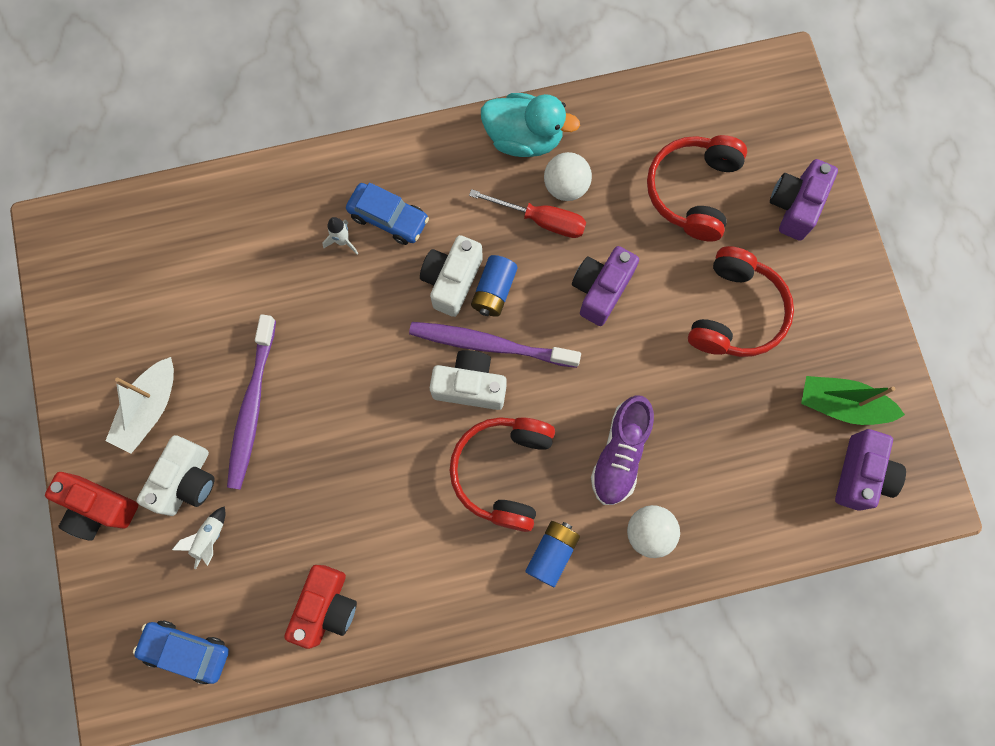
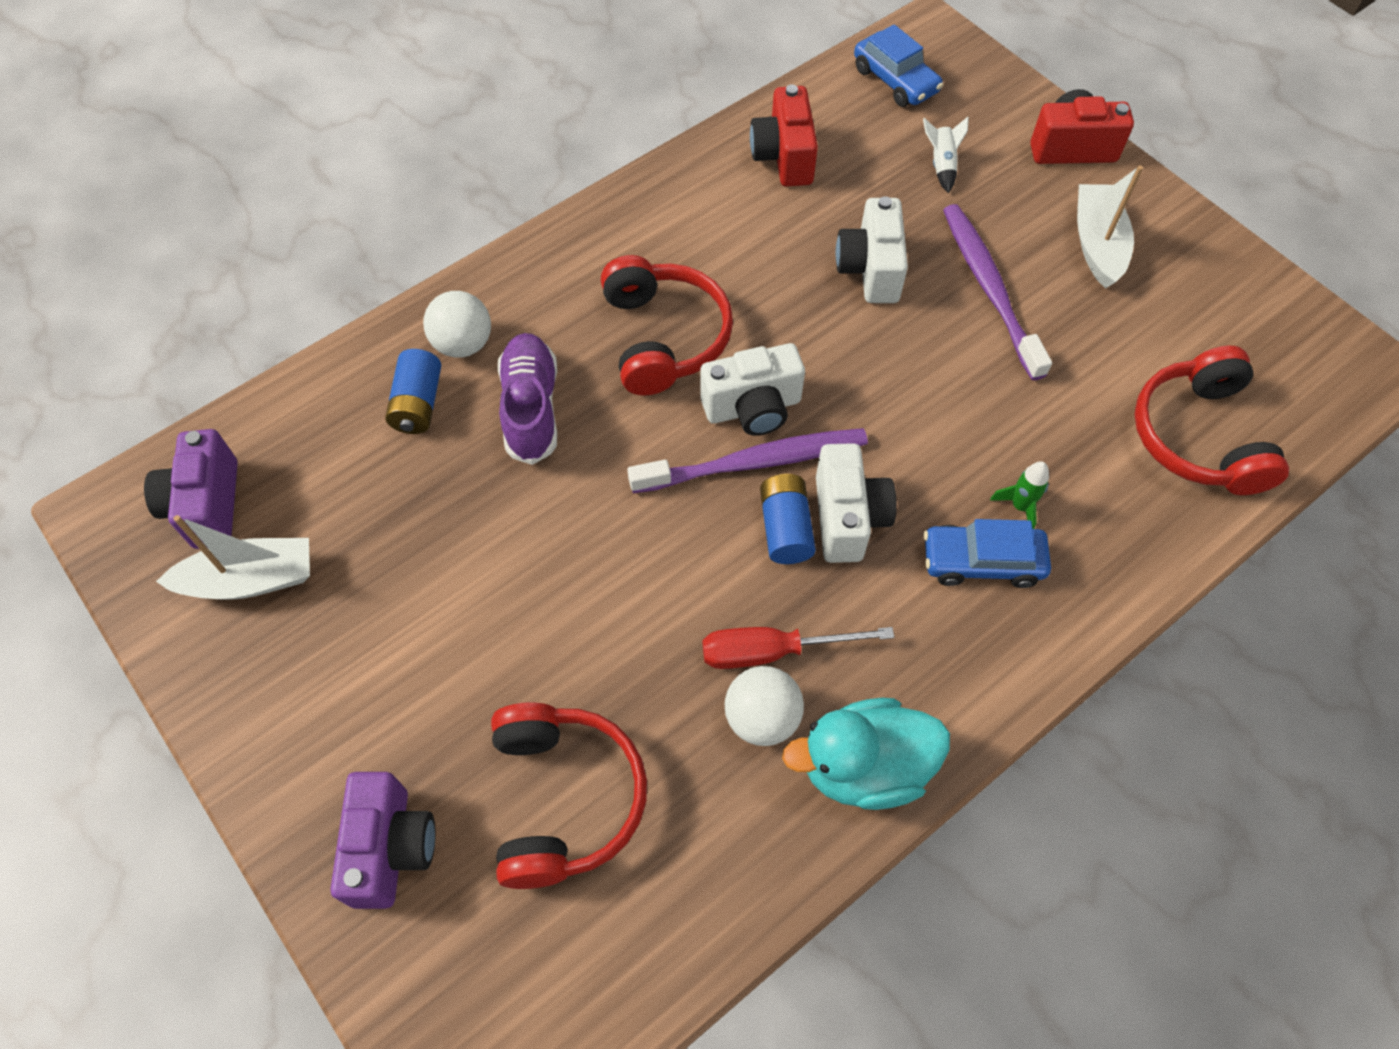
camera: 155 degrees right, 15 degrees down
blue car [133,621,229,684] -> blue car turned 60 degrees clockwise [854,24,943,107]
white camera [137,435,215,516] -> white camera moved to [836,196,908,303]
white rocket [322,217,359,255] -> green rocket [990,461,1049,529]
blue battery [525,521,580,587] -> blue battery moved to [385,349,441,434]
purple camera [572,246,639,326] -> none
red headphones [688,246,794,357] -> red headphones moved to [1134,346,1289,495]
green boat [801,376,905,425] -> white boat [156,515,310,600]

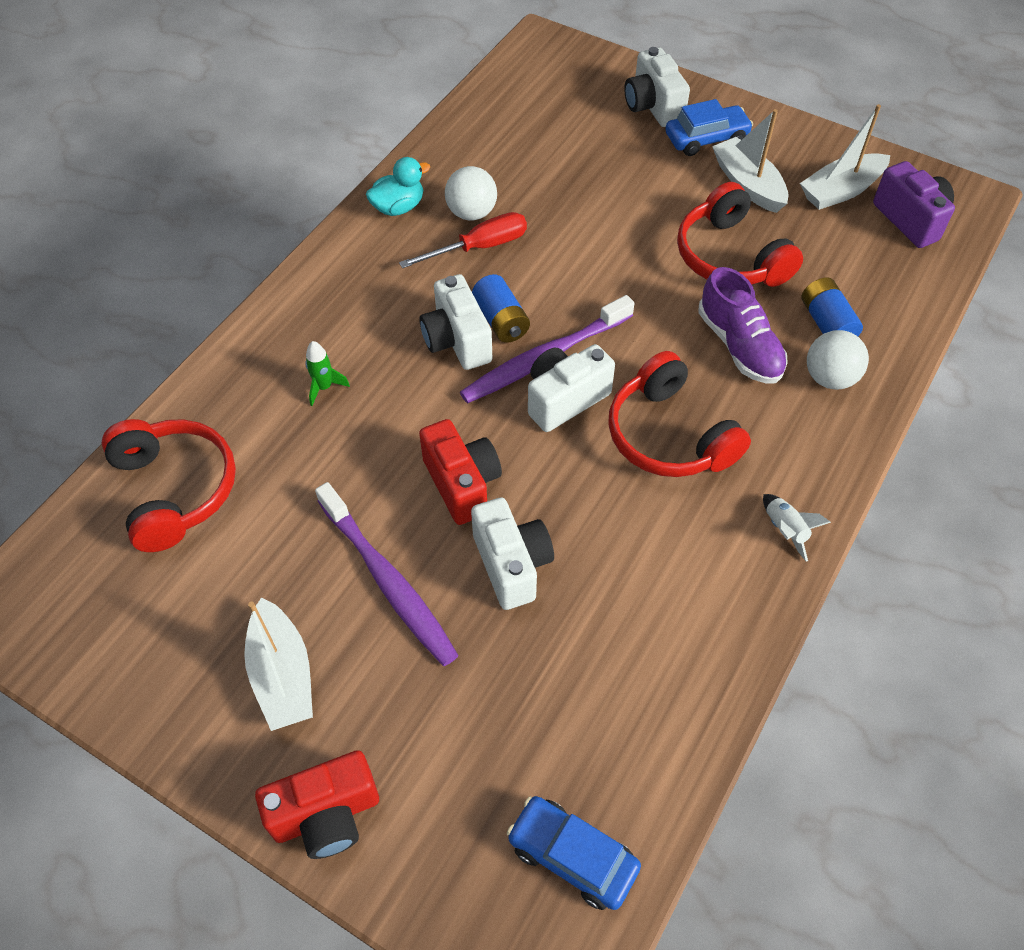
camera: 160 degrees right, 5 degrees down
purple camera [330,772,436,909] -> white camera [624,47,690,127]
red headphones [491,702,647,889] -> red headphones moved to [677,182,803,287]
red camera [750,84,818,186] -> red camera moved to [419,419,502,525]
turquoise duck [782,698,950,810] -> turquoise duck [366,157,430,216], size x0.65
white rocket [923,117,969,193] -> white rocket moved to [763,494,831,562]
blue car [923,519,1051,588] -> blue car moved to [665,99,753,156]
none -> white boat [712,109,788,213]

